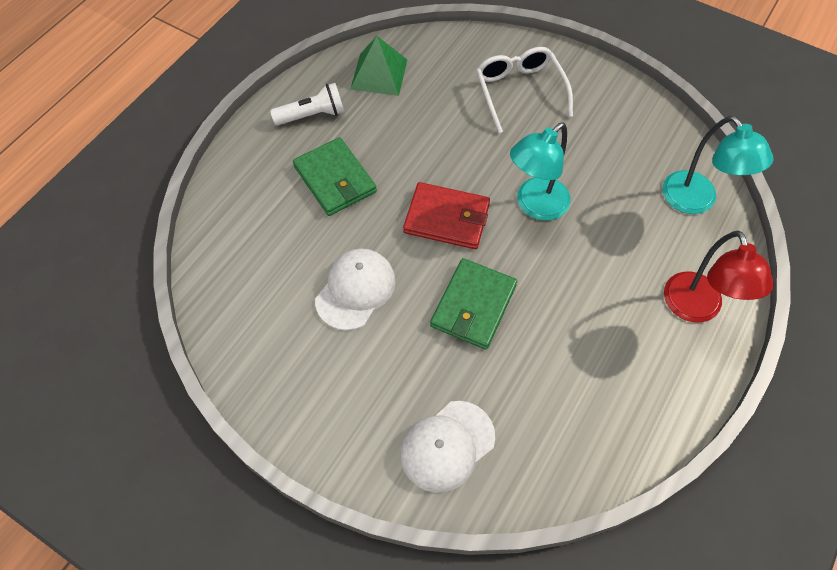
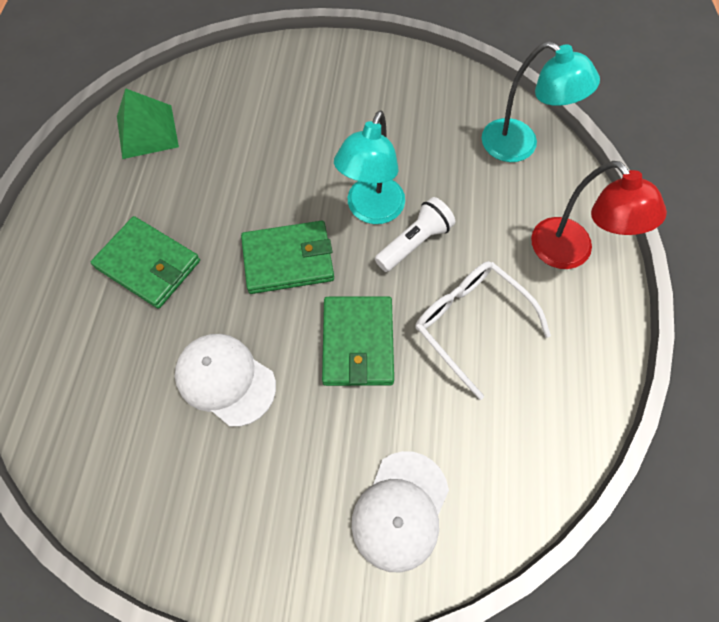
camera: 25 degrees left, 5 degrees up
white flashlight [270,83,344,126] -> white flashlight moved to [375,197,455,272]
white cap [315,249,396,331] -> white cap turned 60 degrees counterclockwise [175,334,276,427]
red wallet [403,182,490,249] -> green wallet [241,221,334,294]
white glasses [476,47,573,133] -> white glasses moved to [415,261,551,400]

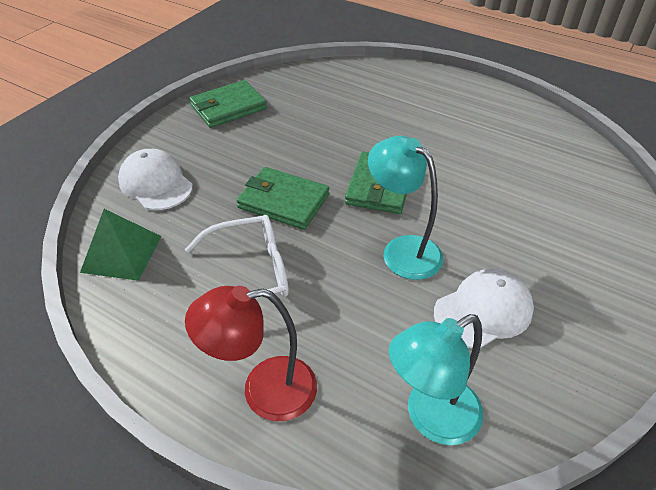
camera: 115 degrees right, 20 degrees down
green wallet [91,216,200,309] -> green wallet moved to [189,80,267,128]
green pyramid [117,88,179,159] -> green pyramid moved to [80,209,162,281]
white cap [175,334,276,427] -> white cap moved to [434,269,534,348]
white flashlight [375,197,455,272] -> none

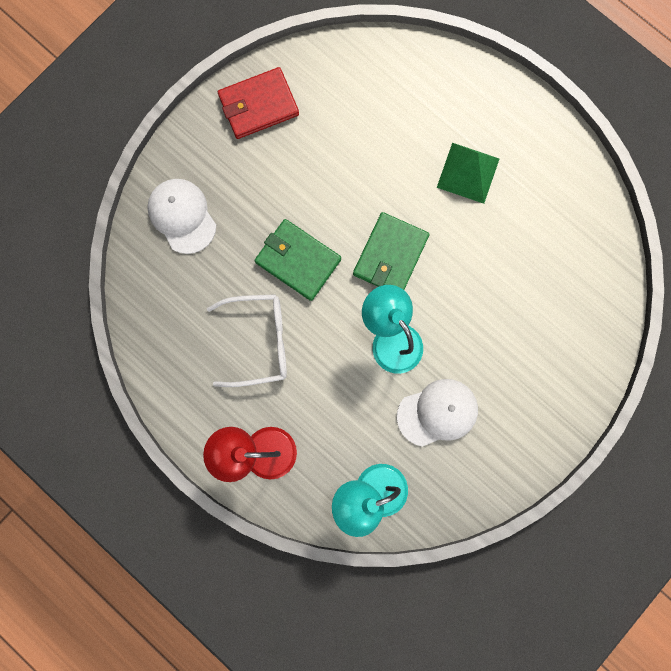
camera: 10 degrees right, 35 degrees up
green pyramid [80,209,162,281] -> green pyramid moved to [437,143,499,204]
green wallet [189,80,267,128] -> red wallet [218,67,299,139]

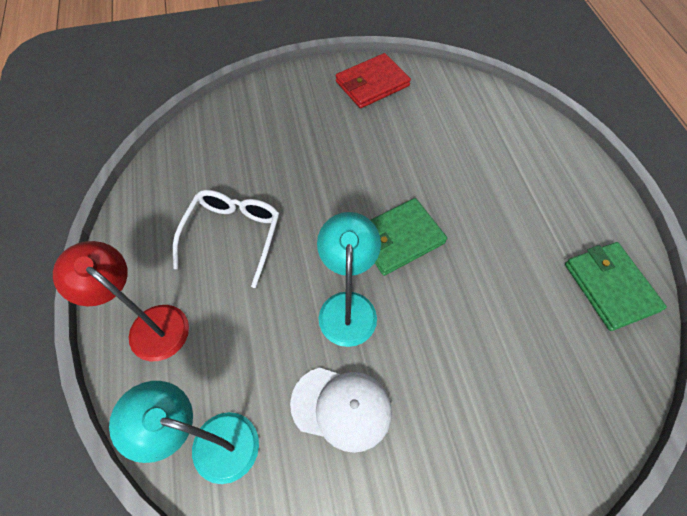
camera: 35 degrees right, 20 degrees down
white cap [147,179,216,254] -> none
white glasses [207,294,287,387] -> white glasses turned 105 degrees counterclockwise [173,190,279,288]
red wallet [218,67,299,139] -> red wallet turned 45 degrees counterclockwise [336,53,411,108]
green wallet [255,219,341,301] -> green wallet moved to [565,242,667,331]
green pyramid [437,143,499,204] -> none

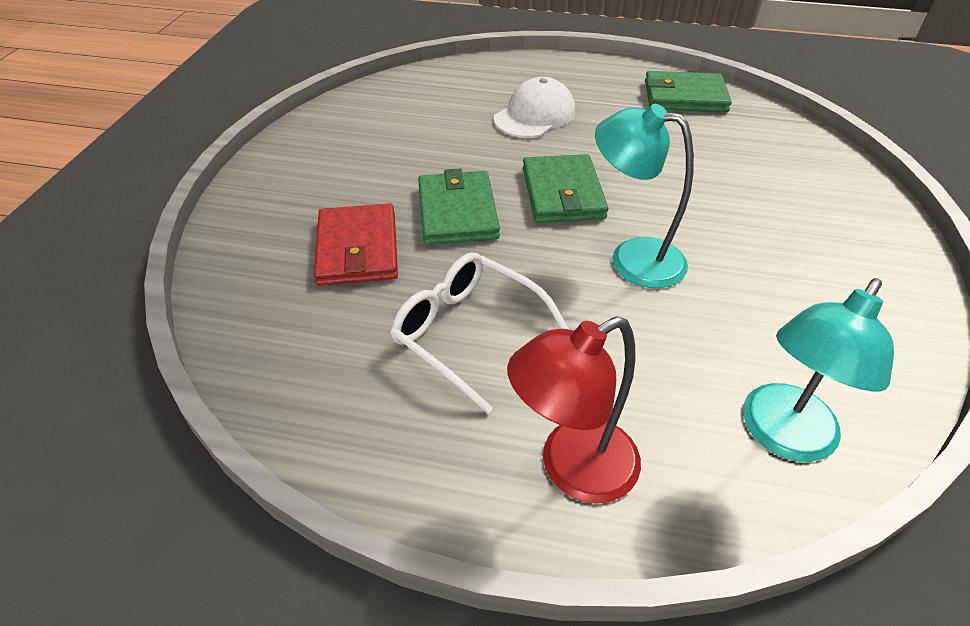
camera: 65 degrees left, 15 degrees down
white cap [290,367,392,453] -> white cap moved to [494,77,575,138]
red wallet [336,53,411,108] -> red wallet moved to [314,203,398,286]
none -> green wallet [418,169,500,245]

